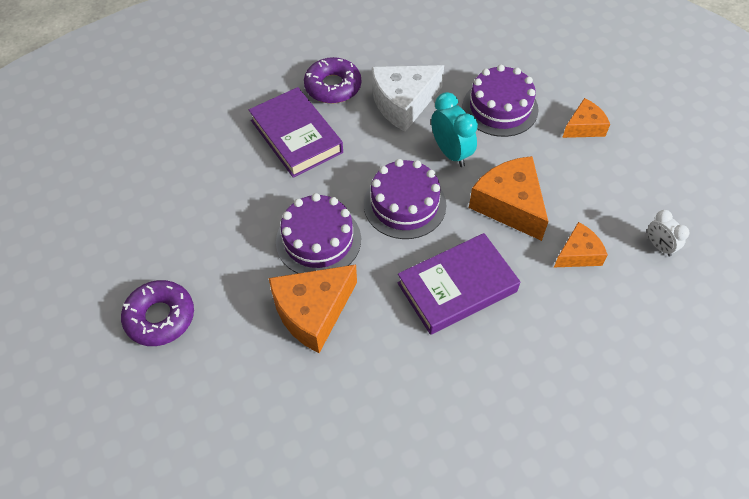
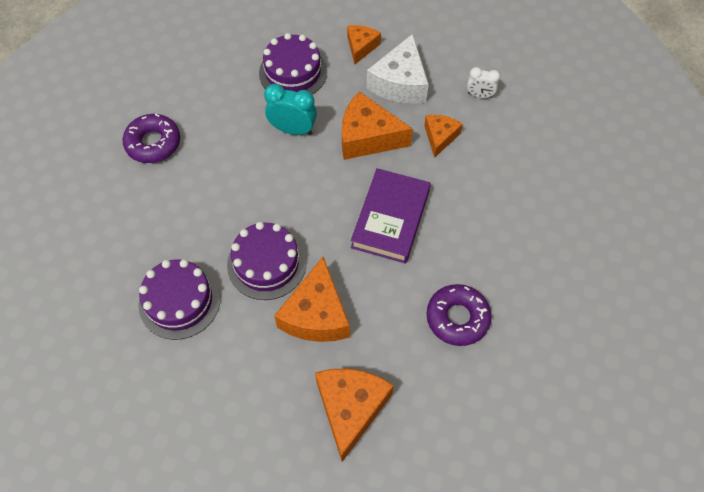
camera: 45 degrees left, 5 degrees up
purple donut [121,280,194,346] -> purple donut moved to [426,284,492,346]
purple book [249,87,343,178] -> none
purple cake [364,159,446,239] -> purple cake moved to [138,259,221,340]
white cheese [372,65,444,132] -> white cheese moved to [366,34,429,104]
none -> orange cheese [315,368,394,462]

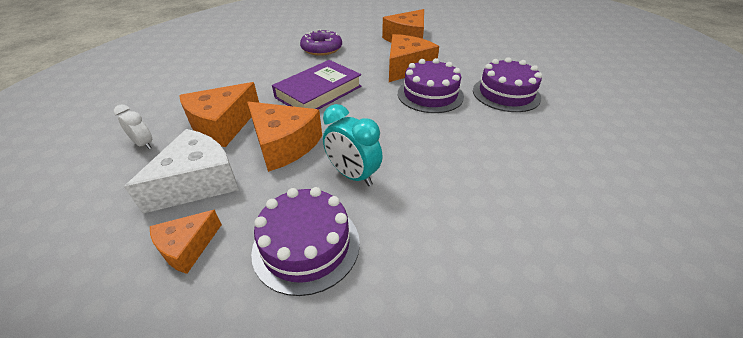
camera: 155 degrees left, 20 degrees down
purple donut [123,114,180,163] -> none
orange cheese [424,115,463,158] -> orange cheese [179,82,259,147], size x1.71

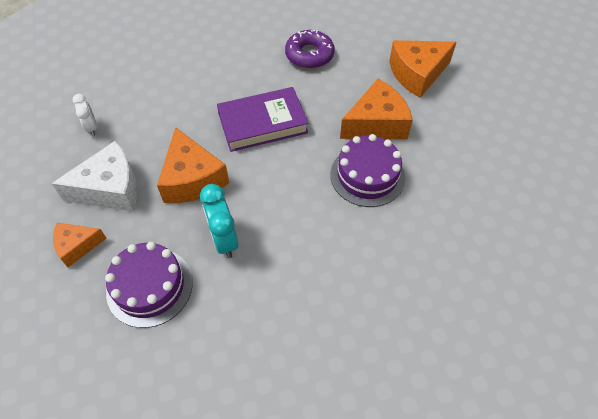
camera: 30 degrees right, 15 degrees up
orange cheese [179,82,259,147] -> none
purple cake [473,57,542,112] -> none

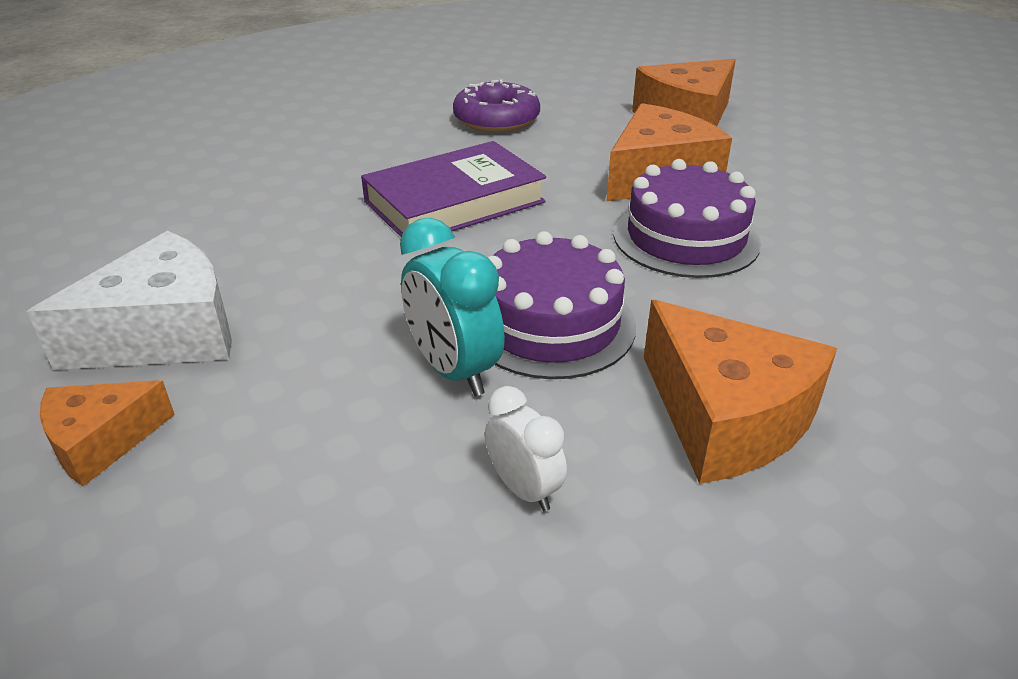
camera: 15 degrees left, 20 degrees down
white clock [72,94,97,136] -> white clock moved to [485,386,567,511]
purple cake [105,242,193,328] -> purple cake moved to [488,231,636,379]
orange cheese [157,127,229,203] -> orange cheese moved to [644,300,837,484]

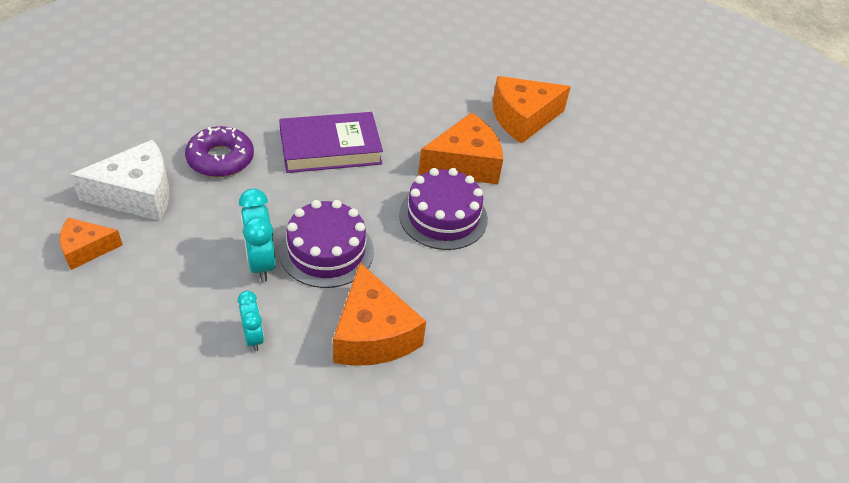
camera: 15 degrees right, 10 degrees up
purple donut [453,79,540,132] -> purple donut moved to [185,126,254,177]
white clock [485,386,567,511] -> turquoise clock [238,291,264,351]

